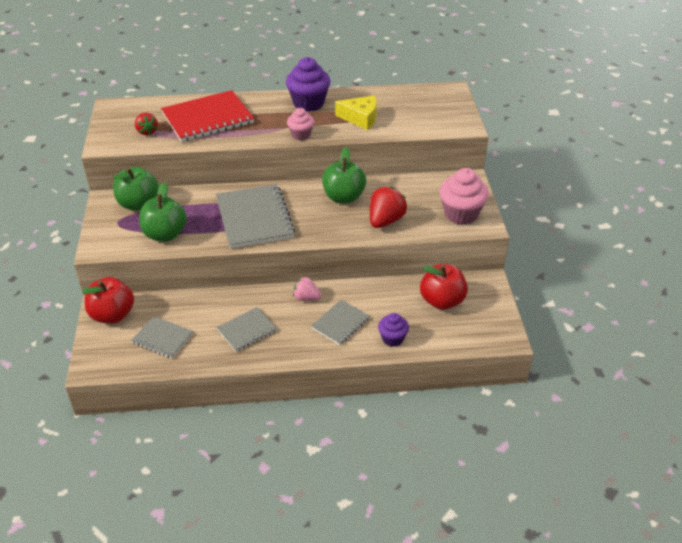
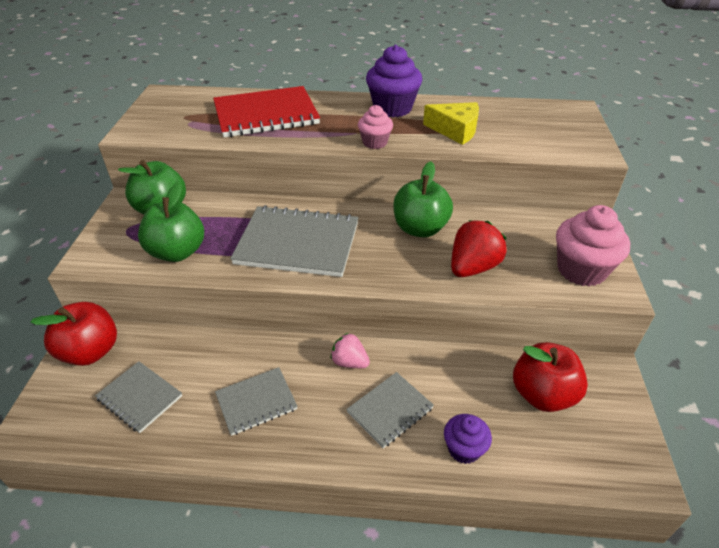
camera: 10 degrees right, 0 degrees up
red strawberry [135,113,158,135] -> none
grey notebook [216,184,295,249] -> grey notebook turned 75 degrees counterclockwise [230,205,358,277]

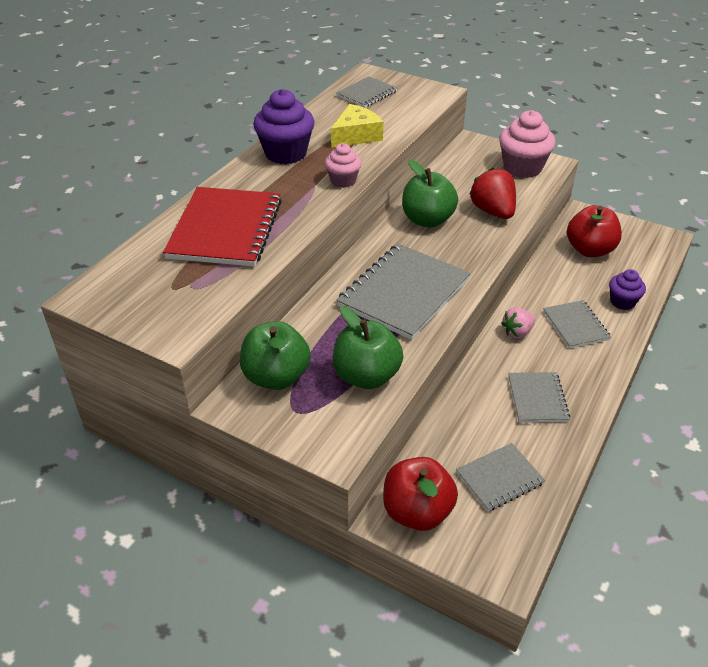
camera: 65 degrees left, 0 degrees up
none -> grey notebook [336,76,397,108]

